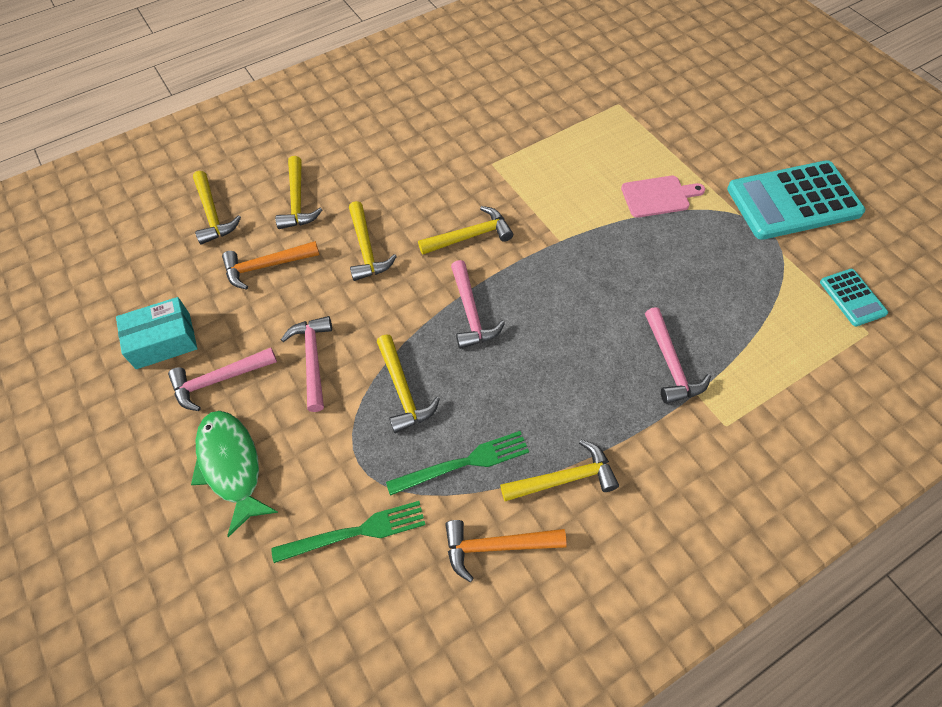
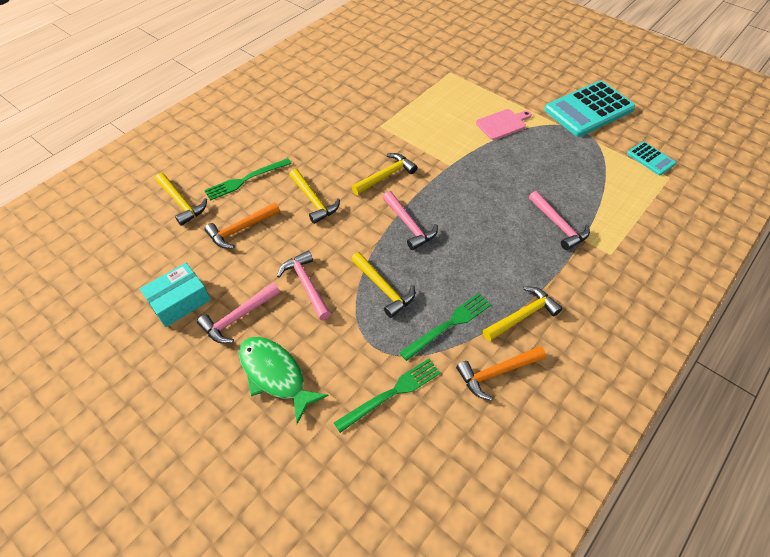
camera: 20 degrees left, 5 degrees down
yellow hammer [275,156,322,229] -> green fork [204,158,292,201]

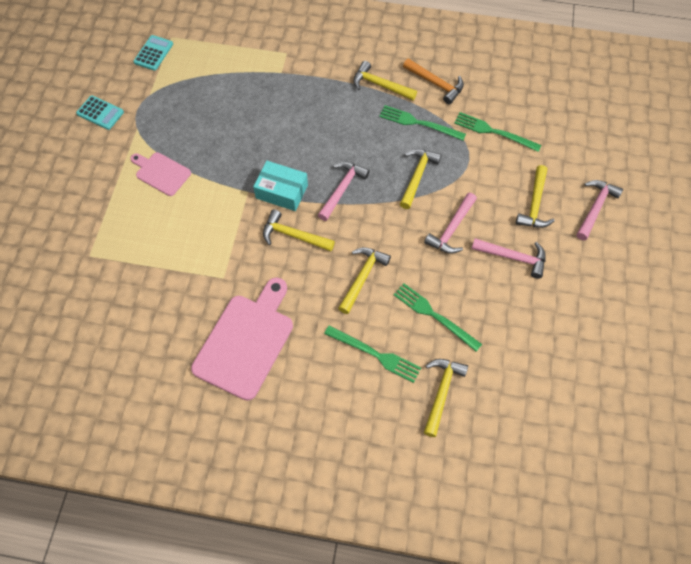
camera: 120 degrees left, 10 degrees up
turquoise box [140,263,211,327] -> turquoise box moved to [253,161,308,211]
orange hammer [204,202,280,249] -> green fork [394,283,482,351]
green fish [239,337,329,424] -> yellow hammer [516,165,555,228]
pink hammer [529,191,590,250] -> pink hammer moved to [576,180,623,240]
turquoise calculator [544,81,635,137] -> turquoise calculator [76,95,124,130], size x0.48
none -> pink cutting board [191,278,293,400]

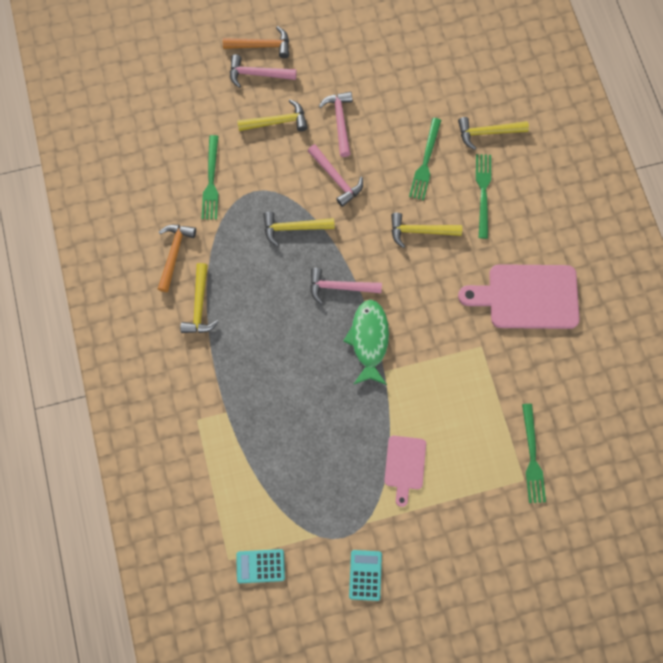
camera: 115 degrees left, 10 degrees up
turquoise box [253,161,308,211] -> green fish [343,300,389,385]
yellow hammer [263,209,335,251] -> none
green fork [379,105,466,140] -> green fork moved to [522,404,546,503]
pink hammer [424,193,477,254] -> pink hammer turned 45 degrees clockwise [308,144,363,207]
none -> orange hammer [223,26,289,58]

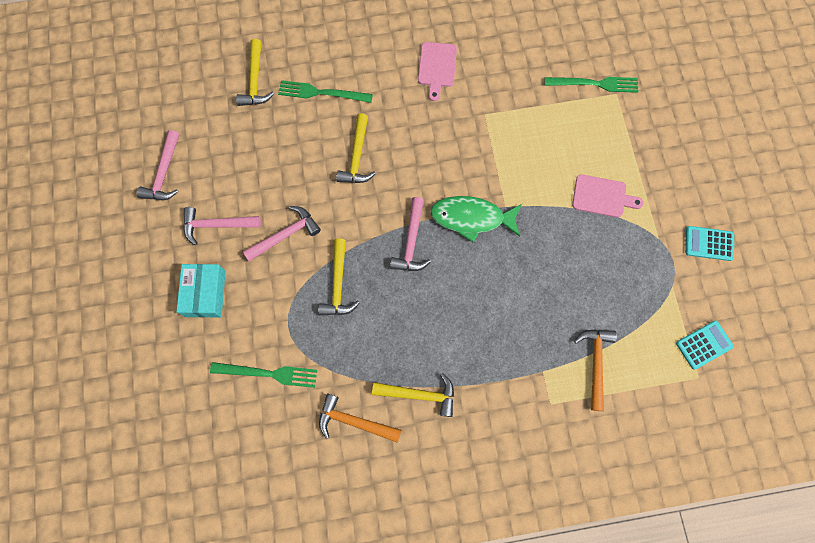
camera: 85 degrees left, 0 degrees up
orange hammer [223,26,289,58] -> orange hammer moved to [574,329,617,411]
pink hammer [230,55,297,88] -> pink hammer moved to [137,130,179,200]
turquoise calculator [236,549,285,583] -> turquoise calculator turned 120 degrees counterclockwise [676,321,734,370]
yellow hammer [237,99,308,131] -> turquoise box [176,264,226,318]
green fork [409,118,441,200] -> none
pink cutting board [458,264,580,329] -> pink cutting board [418,42,457,101], size x0.55

